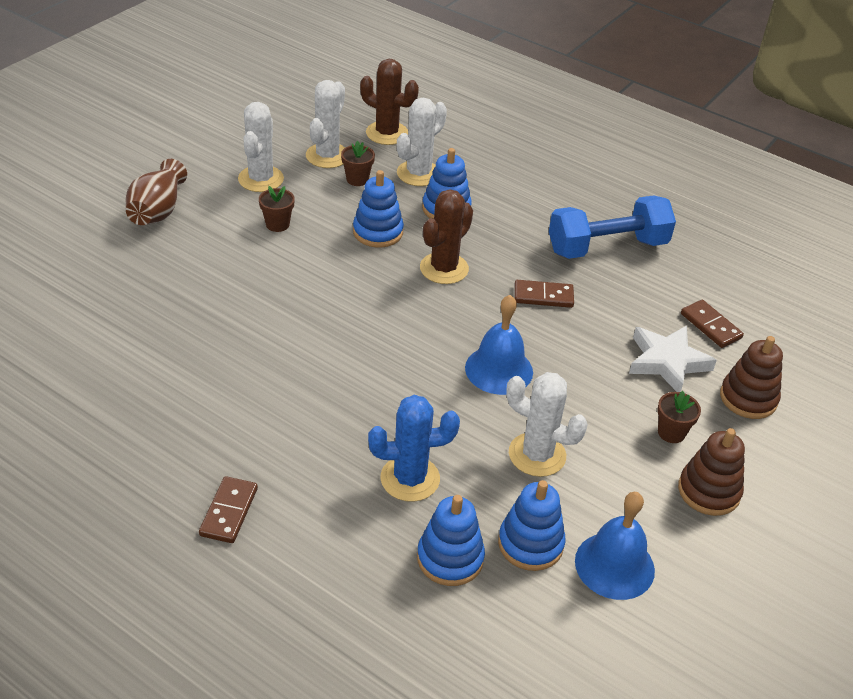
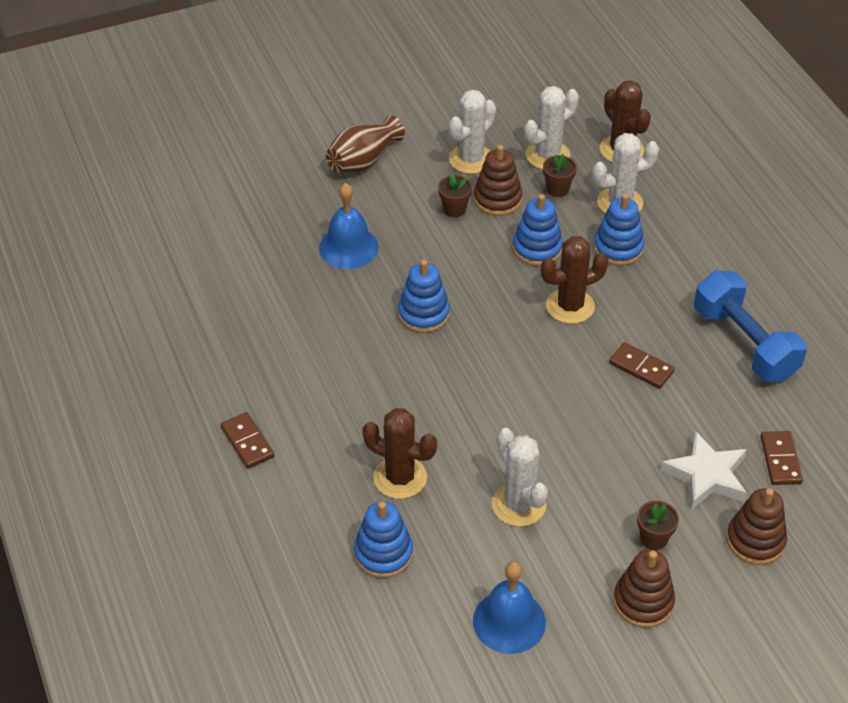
camera: 35 degrees right, 5 degrees up
brown domino [199,476,258,543] -> brown domino turned 75 degrees counterclockwise [221,412,275,469]
blue cactus [368,395,460,502] -> brown cactus [362,408,437,499]
blue bell [465,295,533,395] -> blue bell moved to [319,183,379,269]
blue stacking toy [498,480,566,571] -> blue stacking toy moved to [398,260,450,333]
blue dumbbell [549,195,676,259] -> blue dumbbell turned 45 degrees clockwise [694,270,807,382]
none -> brown stacking toy [474,145,522,216]

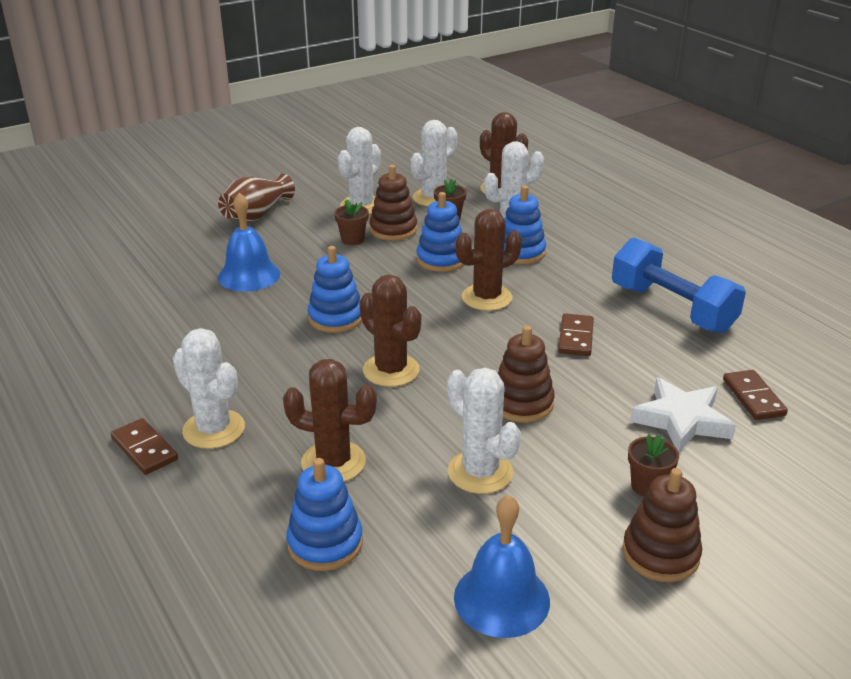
camera: 10 degrees left, 15 degrees down
brown domino [609,342,675,389] -> brown domino turned 75 degrees clockwise [558,313,594,356]
brown stacking toy [726,488,787,565] -> brown stacking toy moved to [498,325,555,423]
none -> white cactus [173,328,245,449]
none -> brown cactus [359,274,422,387]

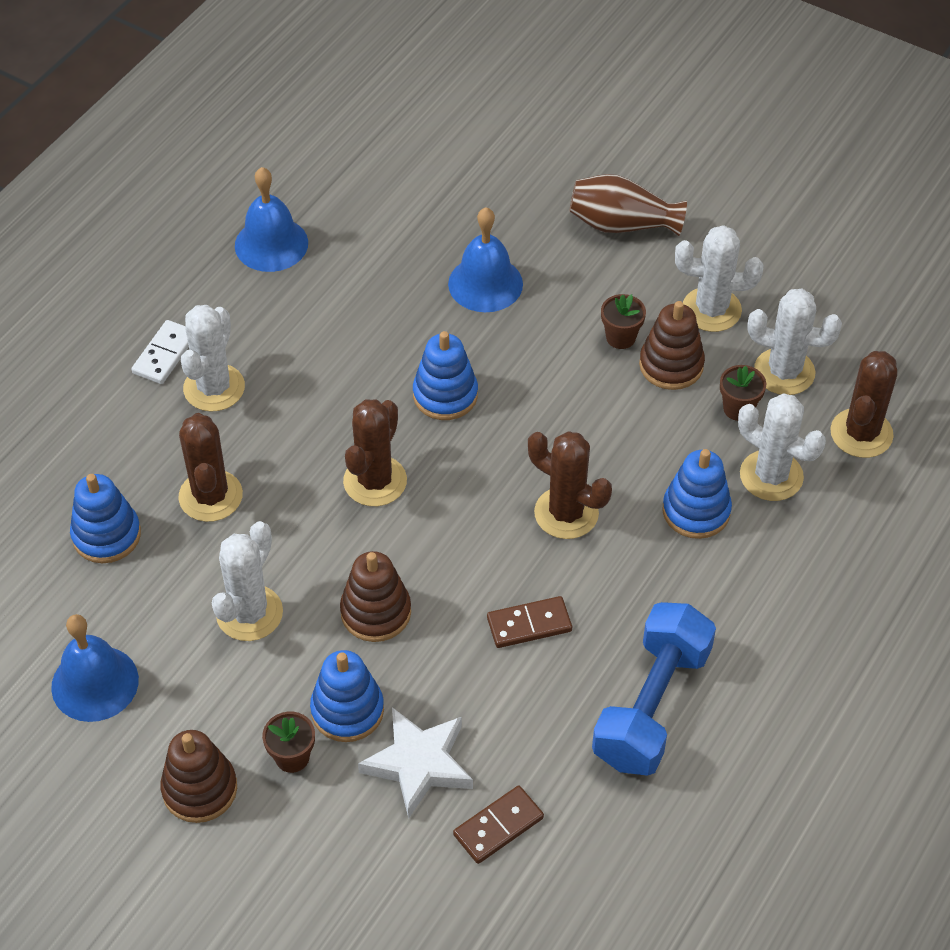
camera: 65 degrees right, 20 degrees up
brown domino [111,418,178,475] -> white domino [131,320,189,384]
blue stacking toy [416,192,464,272] -> blue stacking toy moved to [310,650,384,742]
none -> blue bell [235,167,308,272]

